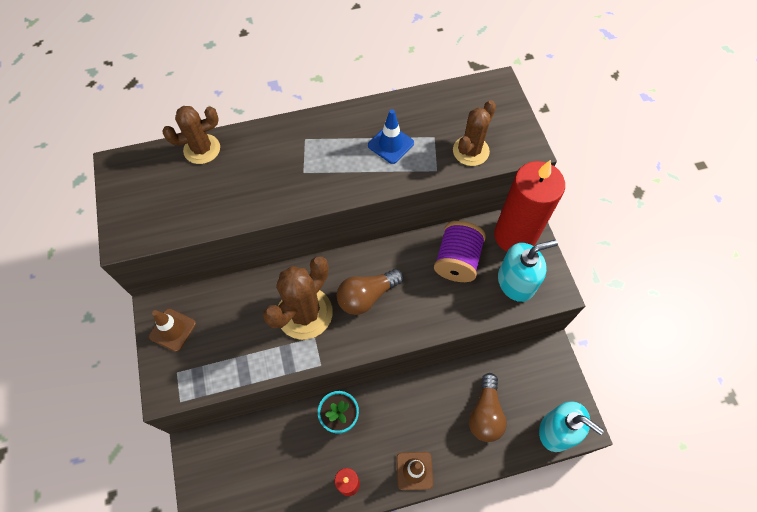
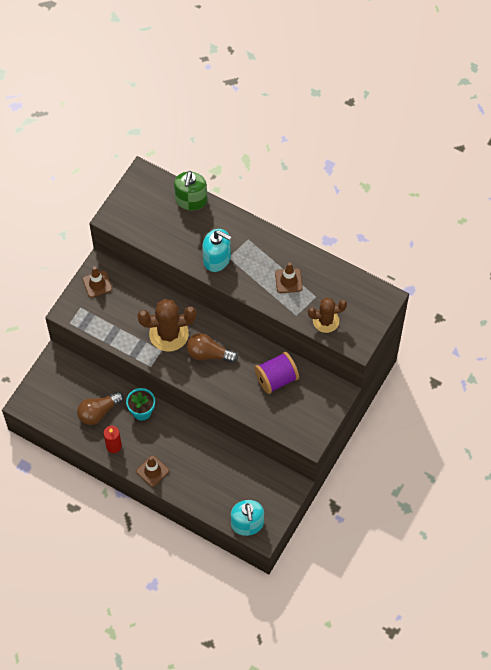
camera: 45 degrees right, 0 degrees up
brown cactus [162,106,220,164] -> green soap dispenser [174,171,207,211]
blue traffic cone [368,109,414,164] -> brown traffic cone [275,262,303,293]
brown light bulb [469,373,507,442] -> brown light bulb moved to [77,392,124,425]
red candle [494,160,565,252] -> none
turquoise soap dispenser [498,240,558,302] -> turquoise soap dispenser moved to [202,229,232,272]

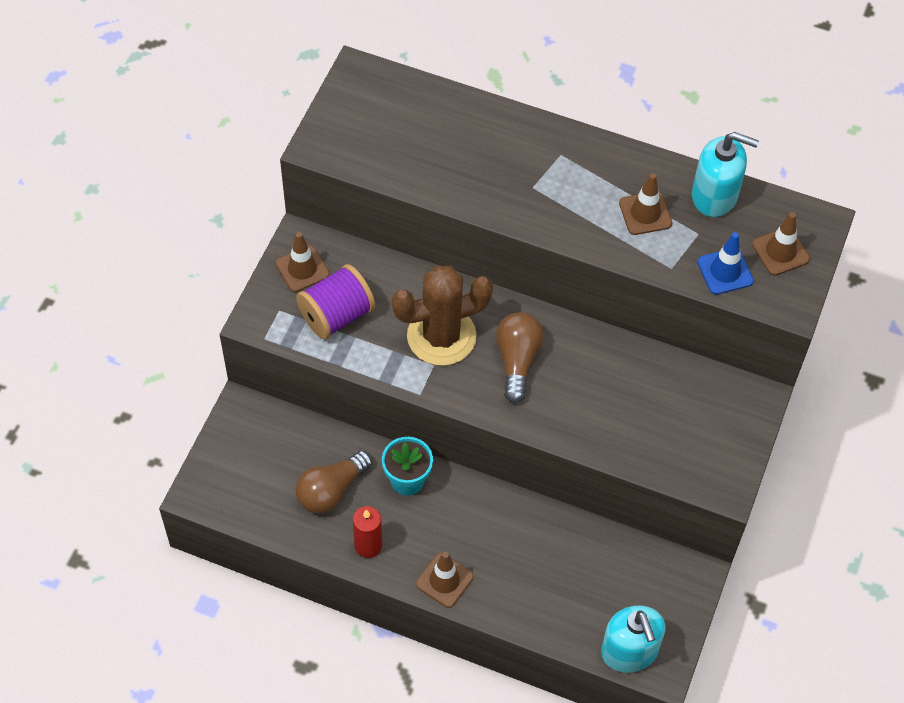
camera: 10 degrees left, 5 degrees down
green soap dispenser [174,171,207,211] -> none
brown light bulb [187,333,238,363] -> brown light bulb turned 90 degrees clockwise [496,312,544,404]
turquoise soap dispenser [202,229,232,272] -> turquoise soap dispenser moved to [692,132,759,217]
purple spool [255,352,299,394] -> purple spool moved to [296,264,375,340]
brown cactus [308,297,347,333] -> blue traffic cone [697,232,754,295]
none -> brown traffic cone [752,212,810,276]

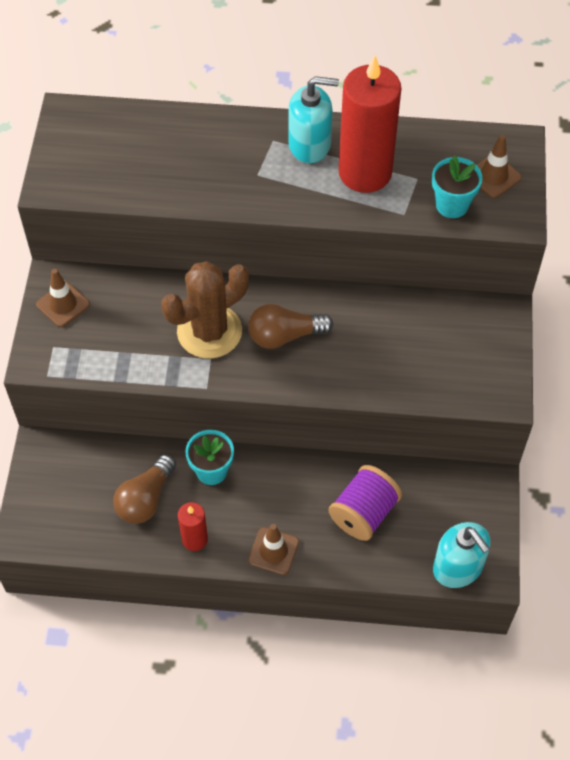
camera: 15 degrees left, 0 degrees up
purple spool [296,264,375,340] -> purple spool moved to [329,465,402,541]
brown light bulb [496,312,544,404] -> brown light bulb turned 90 degrees counterclockwise [248,304,333,349]
brown traffic cone [619,173,672,235] -> red candle [339,55,402,193]
turquoise soap dispenser [692,132,759,217] -> turquoise soap dispenser moved to [288,76,339,163]
blue traffic cone [697,232,754,295] -> turquoise flower pot [432,155,483,218]

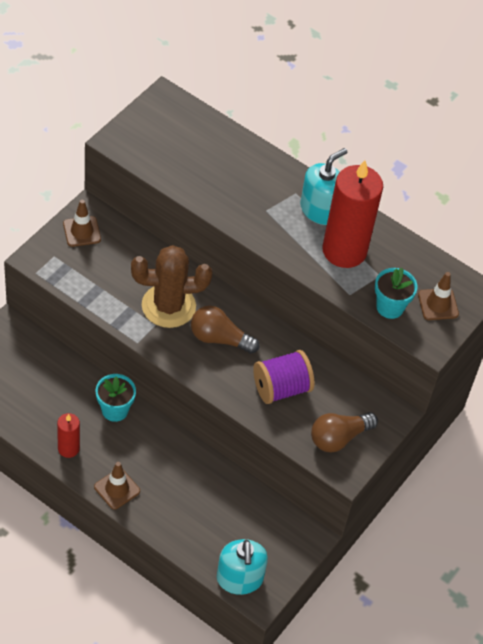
camera: 25 degrees right, 5 degrees down
brown light bulb [113,455,176,524] -> brown light bulb moved to [311,412,378,452]
turquoise soap dispenser [288,76,339,163] -> turquoise soap dispenser turned 75 degrees counterclockwise [300,148,347,225]
purple spool [329,465,402,541] -> purple spool moved to [253,350,314,404]

